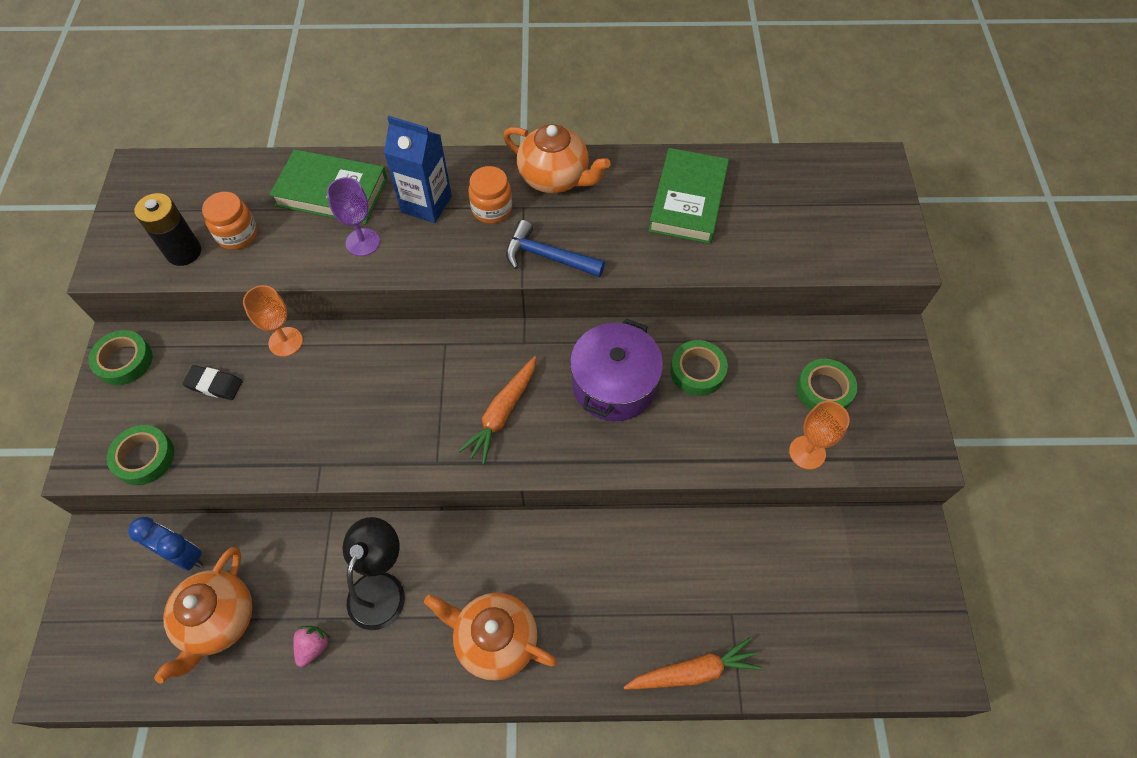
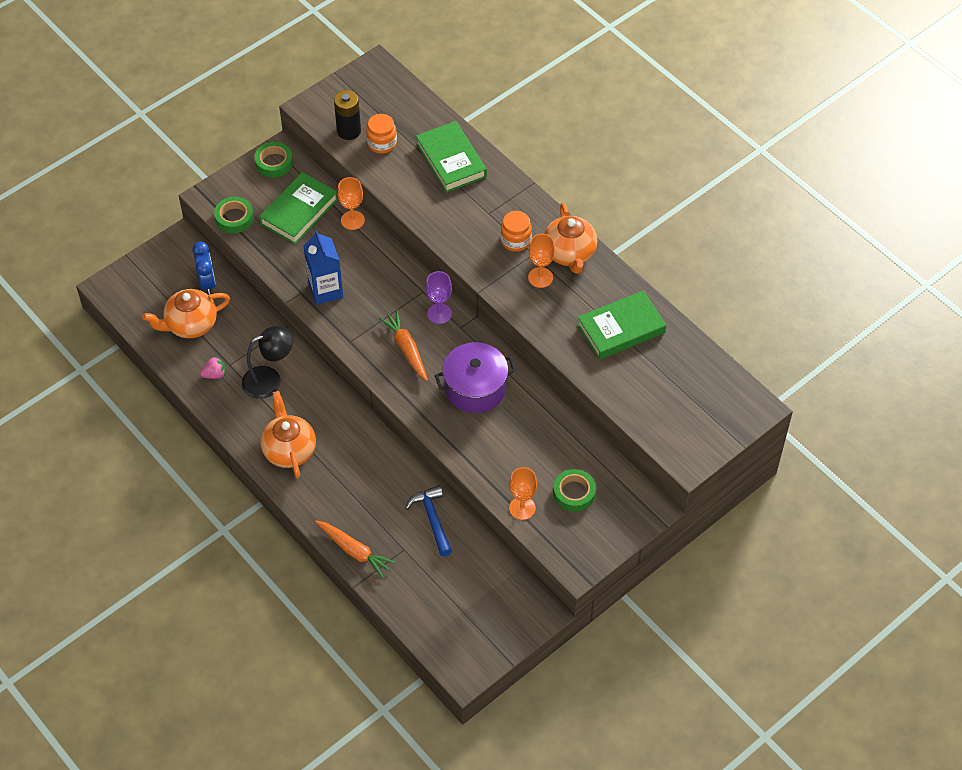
camera: 50 degrees right, 5 degrees down
black eraser [183,365,242,400] -> green book [259,172,338,244]
purple goblet [327,177,380,256] -> purple goblet moved to [426,271,452,324]
blue carton [384,116,452,223] -> blue carton moved to [304,230,343,305]
orange carrot [459,356,536,464] -> orange carrot turned 75 degrees clockwise [379,310,428,381]
blue hammer [506,220,605,277] -> blue hammer moved to [405,485,452,556]
green tape [670,340,728,396] -> none
none -> orange goblet [528,234,555,288]

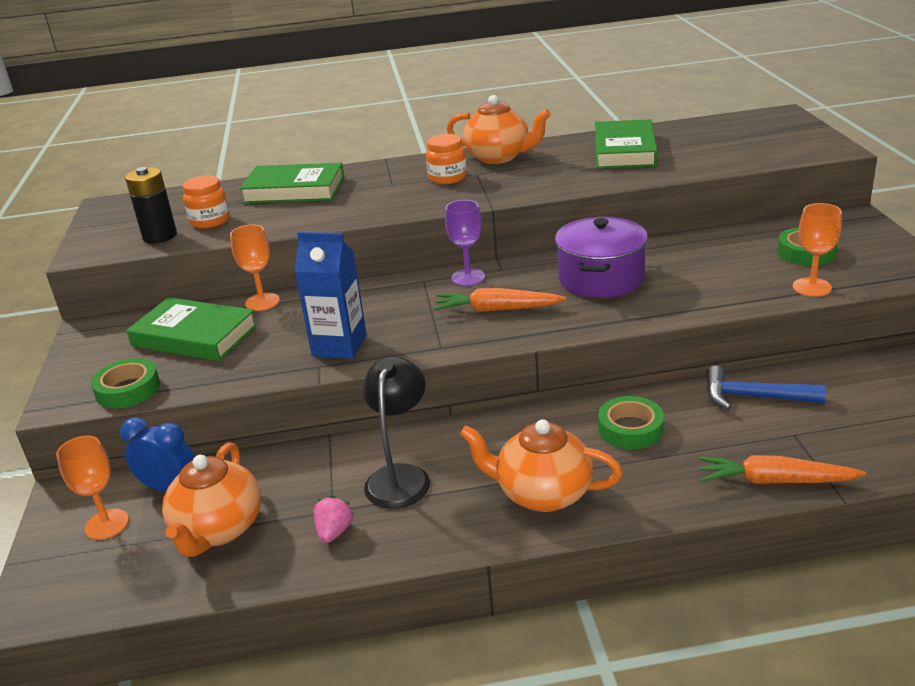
camera: 55 degrees left, 25 degrees down
green tape [254,142,293,177] -> green tape moved to [598,396,664,449]
green book [259,172,338,244] -> green book turned 45 degrees counterclockwise [126,297,258,361]
orange carrot [315,521,396,578] -> orange carrot turned 150 degrees counterclockwise [698,455,866,484]
orange goblet [528,234,555,288] -> orange goblet moved to [56,436,129,540]

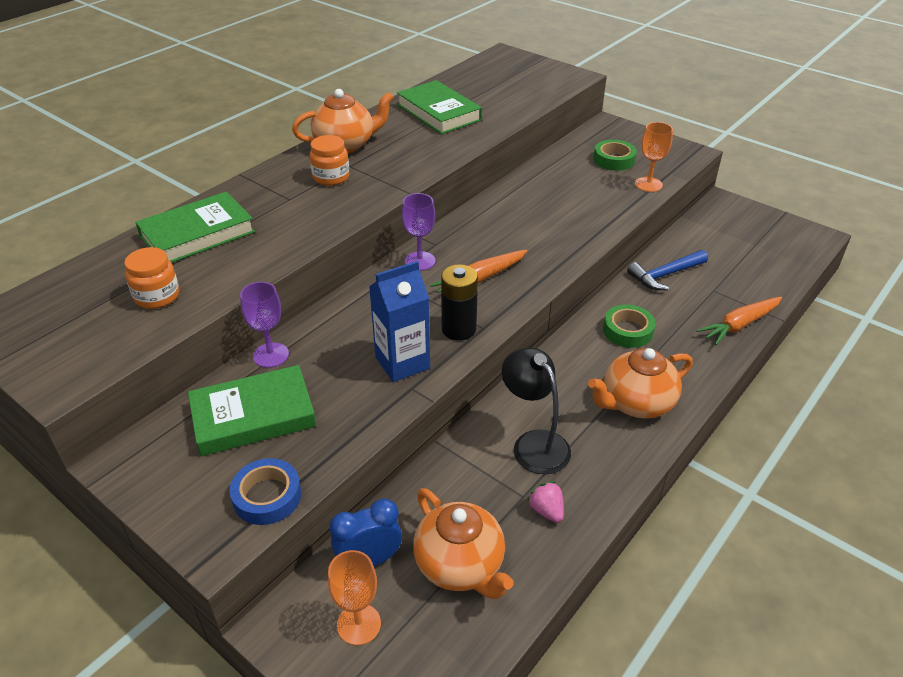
camera: 45 degrees left, 10 degrees up
green tape [91,358,160,408] -> blue tape [230,458,301,525]
black battery [125,167,177,244] -> black battery moved to [441,264,478,341]
orange goblet [230,224,280,311] -> purple goblet [240,282,289,368]
purple pot [555,217,648,298] -> none

